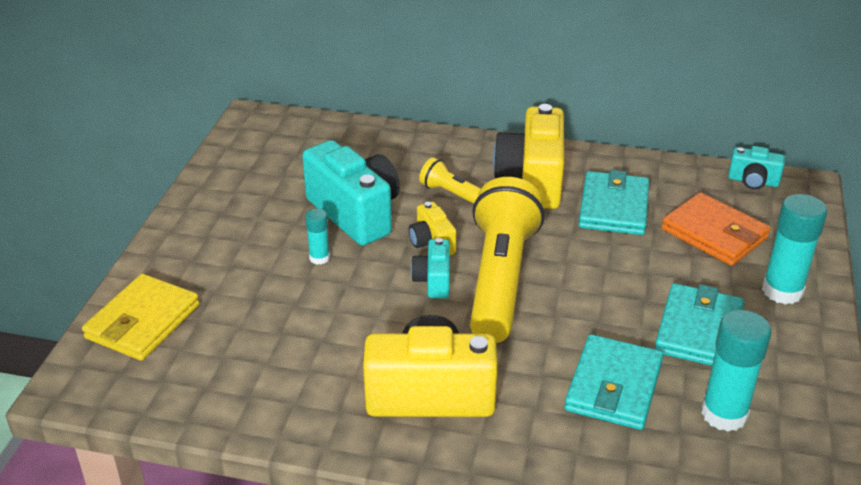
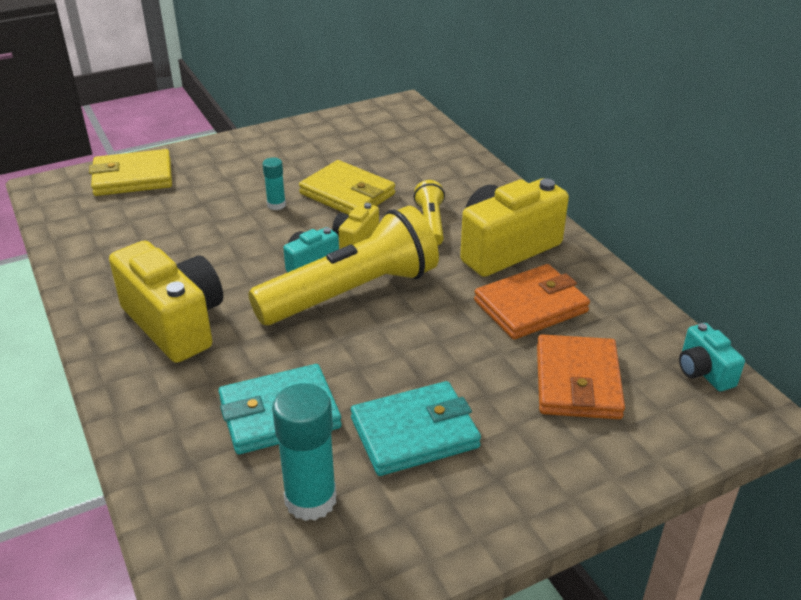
camera: 50 degrees right, 0 degrees up
turquoise camera [302,140,400,246] -> yellow wallet [299,160,395,215]
turquoise wallet [579,170,649,235] -> orange wallet [474,264,590,340]
turquoise glue stick [762,194,827,304] -> none

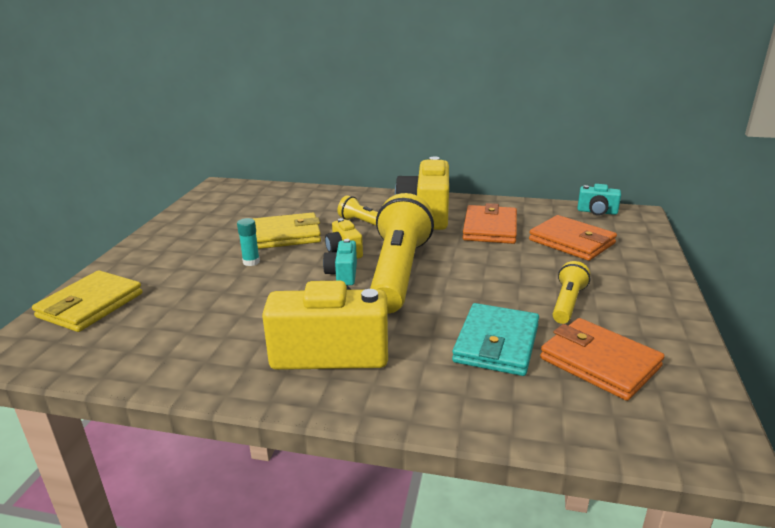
camera: 50 degrees left, 10 degrees down
turquoise glue stick [272,383,336,521] -> orange wallet [540,318,665,401]
turquoise wallet [351,381,481,476] -> yellow flashlight [553,261,590,324]

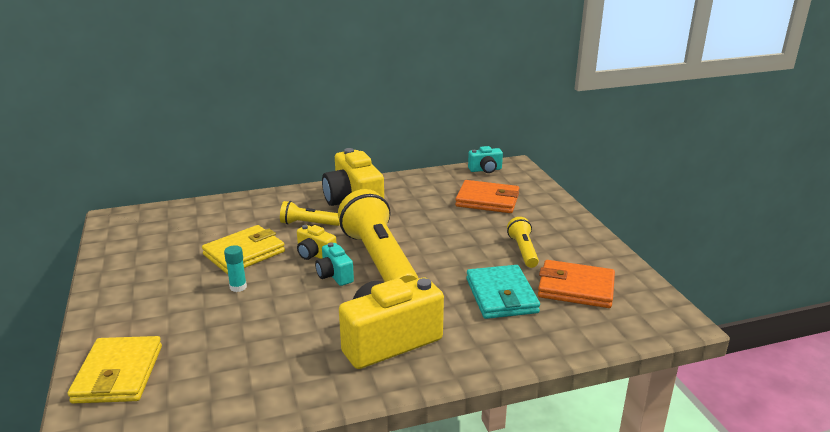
camera: 30 degrees left, 0 degrees up
orange wallet [462,203,517,244] -> none

